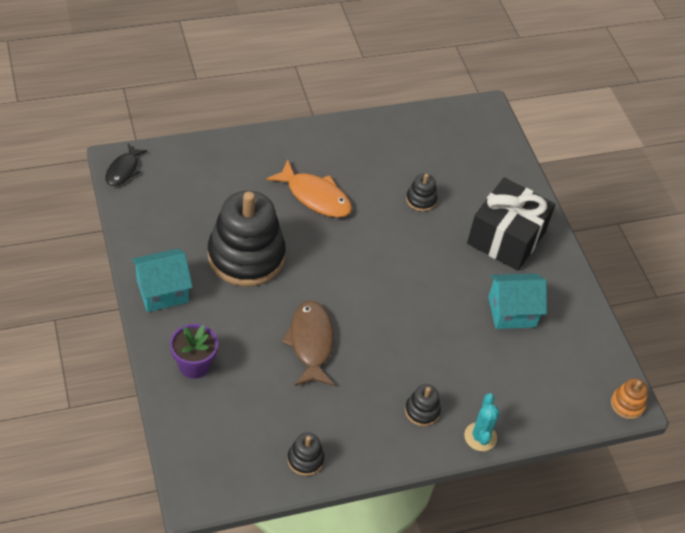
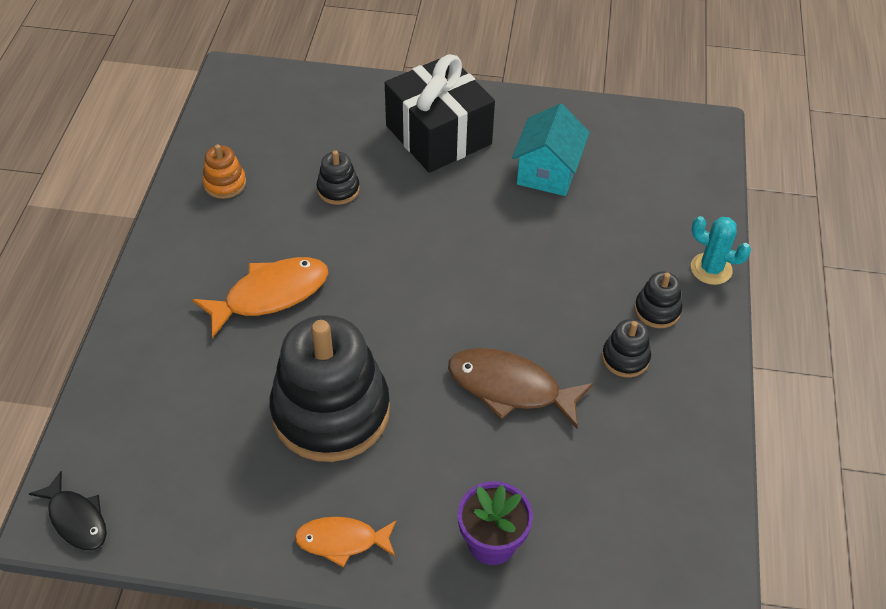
camera: 60 degrees left, 0 degrees up
turquoise house [132,248,193,312] -> orange fish [295,517,396,567]
black stacking toy [287,433,324,476] -> black stacking toy moved to [602,319,651,377]
orange stacking toy [611,378,648,419] -> orange stacking toy moved to [202,144,246,199]

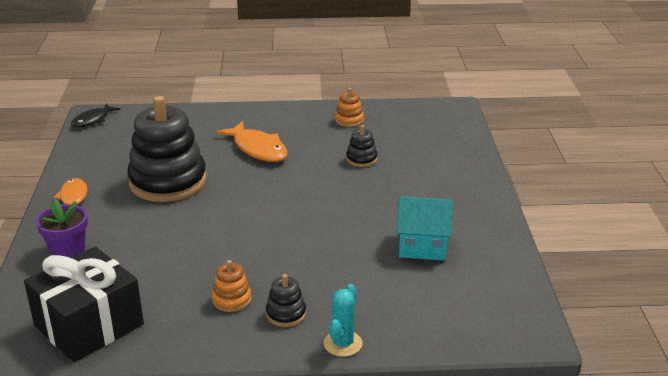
camera: 80 degrees right, 20 degrees down
black gift [385,54,495,173] -> black gift moved to [24,247,144,362]
brown fish [448,348,593,429] -> none
black stacking toy [602,319,651,377] -> orange stacking toy [212,260,252,312]

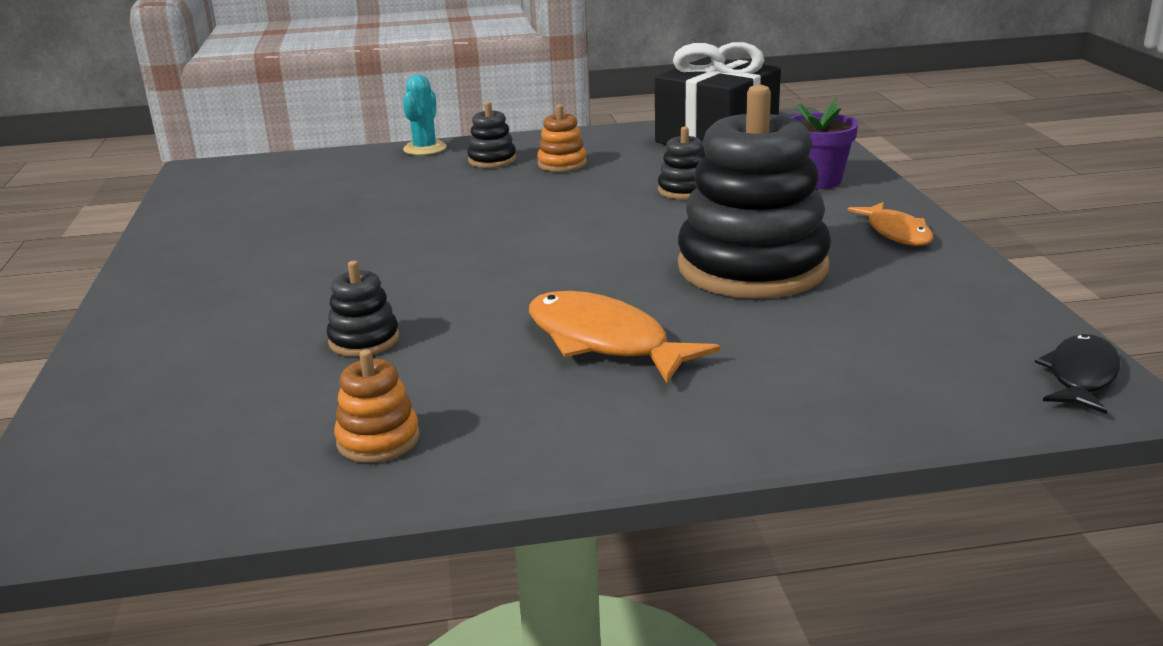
camera: 175 degrees right, 5 degrees down
turquoise house [397,196,453,261] -> none
none -> black stacking toy [658,127,706,199]

